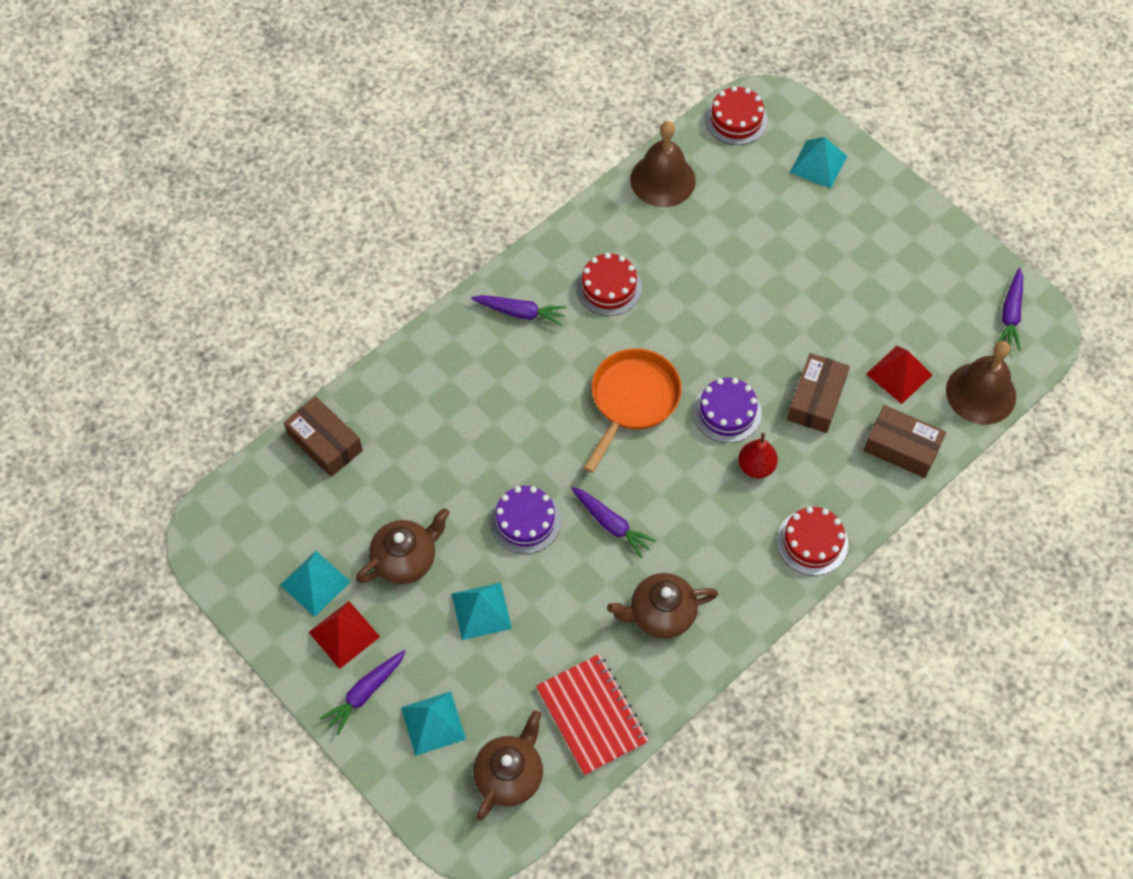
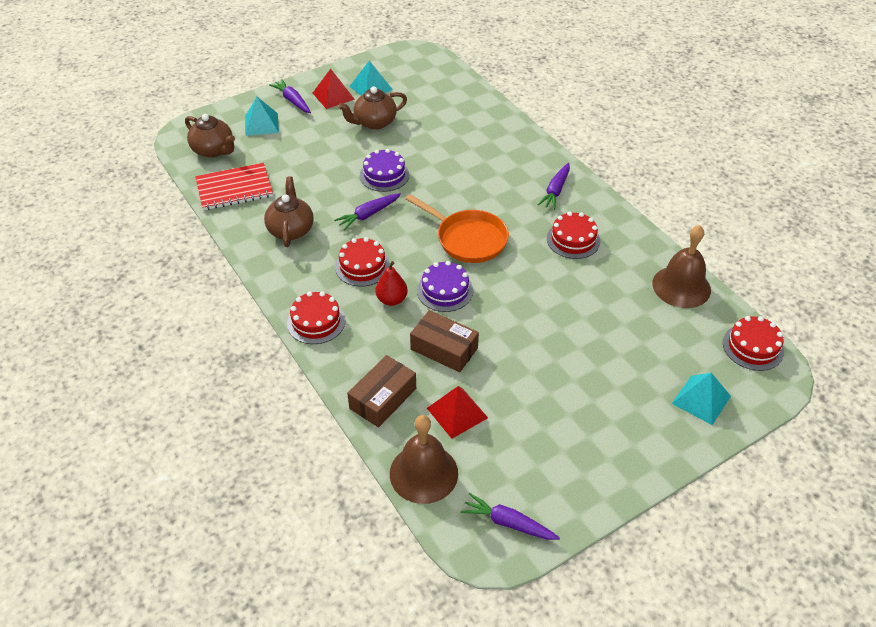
camera: 100 degrees right, 15 degrees down
brown box [284,396,363,477] -> none
brown teapot [356,508,450,584] -> brown teapot turned 90 degrees clockwise [338,87,407,130]
turquoise pyramid [452,583,512,640] -> none
none -> red cake [335,237,390,287]

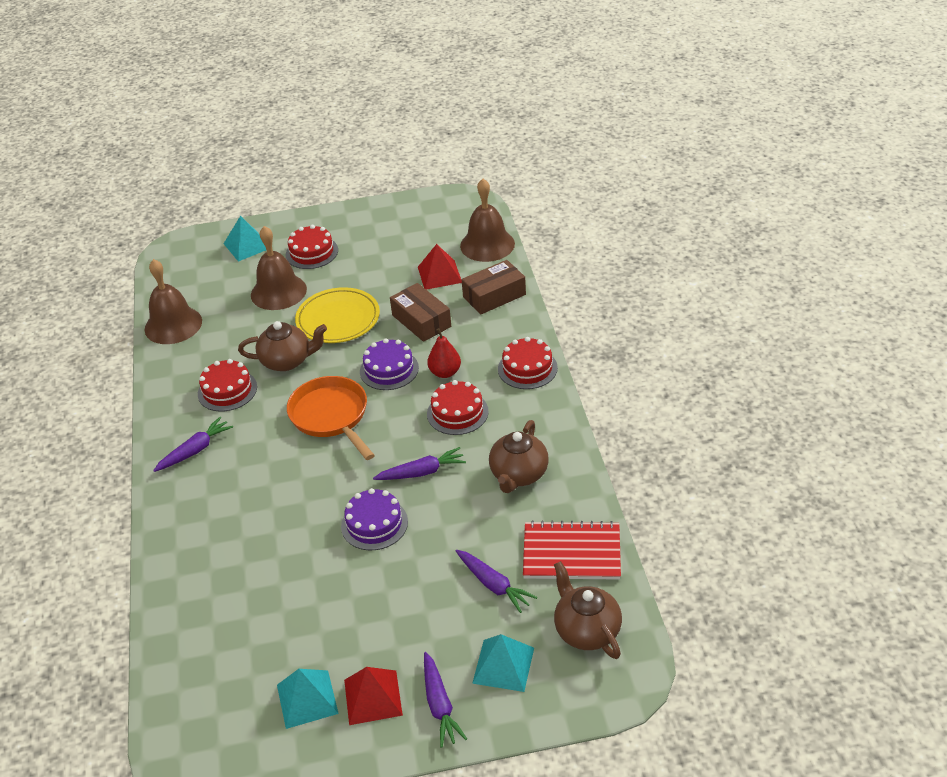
camera: 155 degrees left, 5 degrees down
brown teapot [338,87,407,130] -> brown teapot moved to [238,321,327,371]
purple carrot [461,493,560,540] -> purple carrot moved to [456,550,537,613]
red cake [723,316,784,371] -> red cake moved to [286,225,338,269]
none -> brown bell [251,226,307,310]
none -> yellow plate [295,287,380,343]

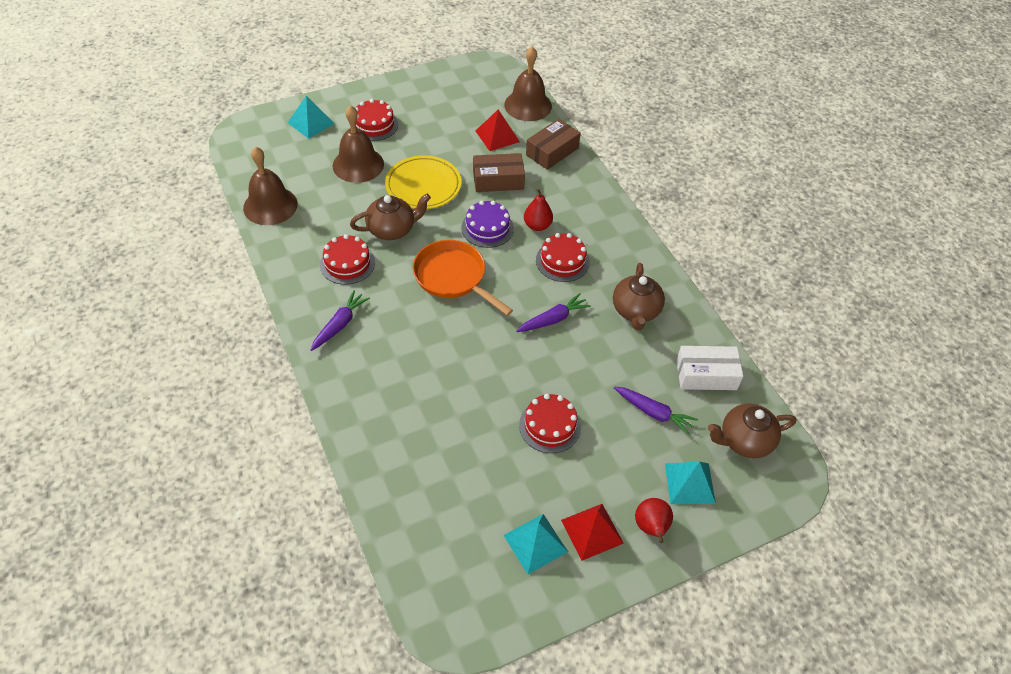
camera: 20 degrees left, 10 degrees up
purple cake [341,488,408,550] -> none
brown box [390,283,451,342] -> brown box turned 45 degrees counterclockwise [473,153,525,192]
purple carrot [424,652,467,748] -> red pear [635,498,673,543]
red cake [498,337,558,389] -> red cake moved to [519,394,581,453]
red notebook [523,520,621,580] -> white box [676,346,743,390]
brown teapot [554,561,622,659] -> brown teapot turned 60 degrees counterclockwise [708,404,796,458]

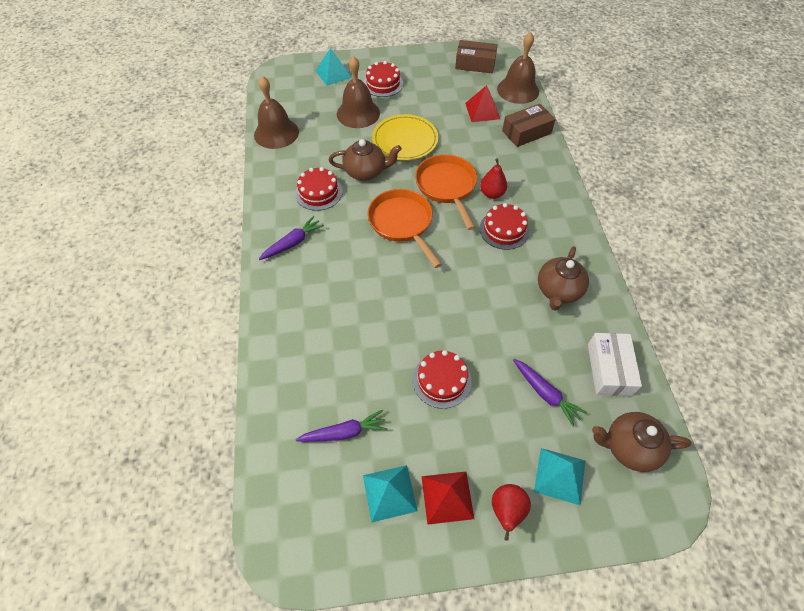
camera: 20 degrees right, 5 degrees up
purple cake [461,201,514,248] -> orange pan [415,154,477,230]
brown box [473,153,525,192] -> brown box moved to [455,40,498,73]
purple carrot [516,293,591,332] -> purple carrot moved to [296,410,388,442]
white box [676,346,743,390] -> white box turned 75 degrees clockwise [588,333,642,396]

